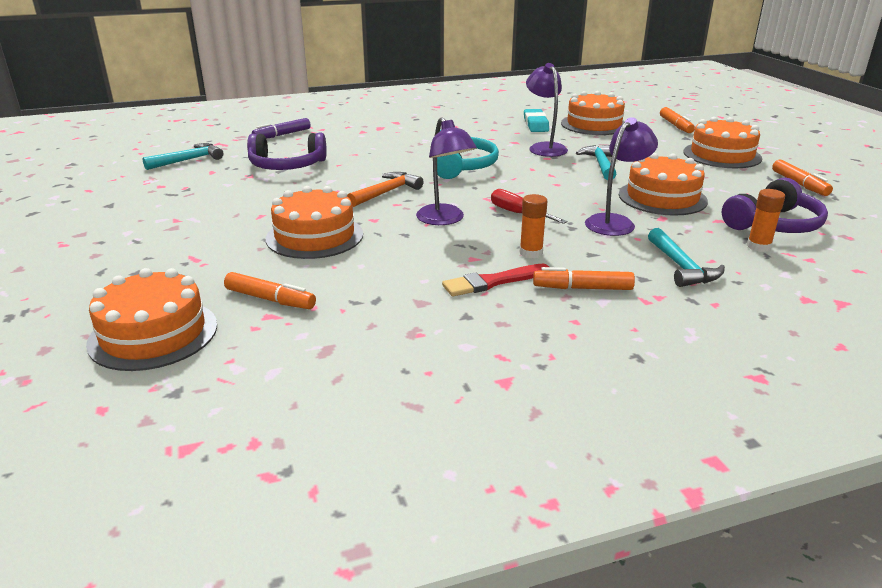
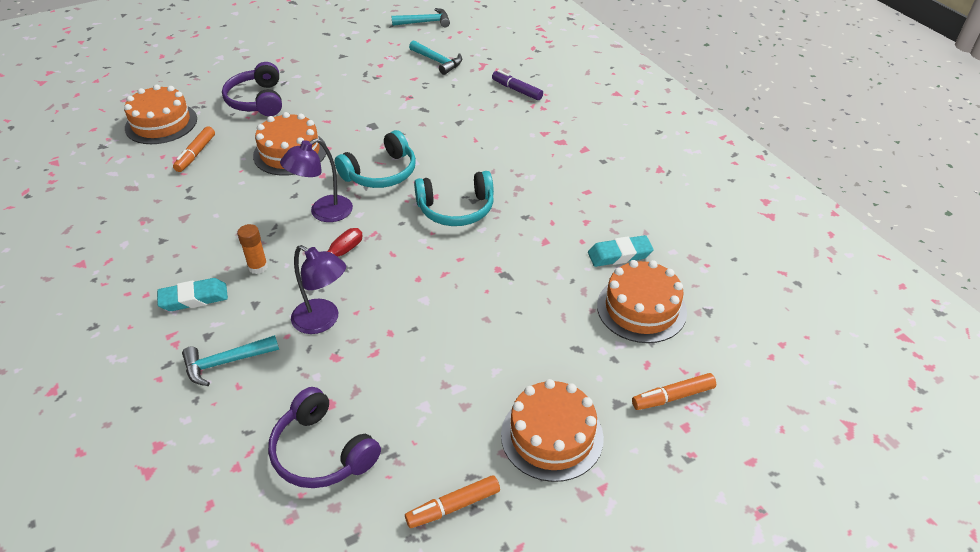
camera: 80 degrees right, 15 degrees up
purple headphones [247,133,327,170] -> purple headphones moved to [222,62,282,116]
orange hammer [347,172,424,207] -> turquoise headphones [335,130,416,188]
red brush [442,264,549,297] -> none
purple lamp [526,63,568,157] -> none
orange marker [533,267,635,290] -> turquoise eraser [157,278,228,311]
turquoise hammer [576,145,617,180] -> turquoise hammer moved to [391,8,450,27]
orange cake [619,153,708,216] -> none
orange glue stick [747,189,785,252] -> none

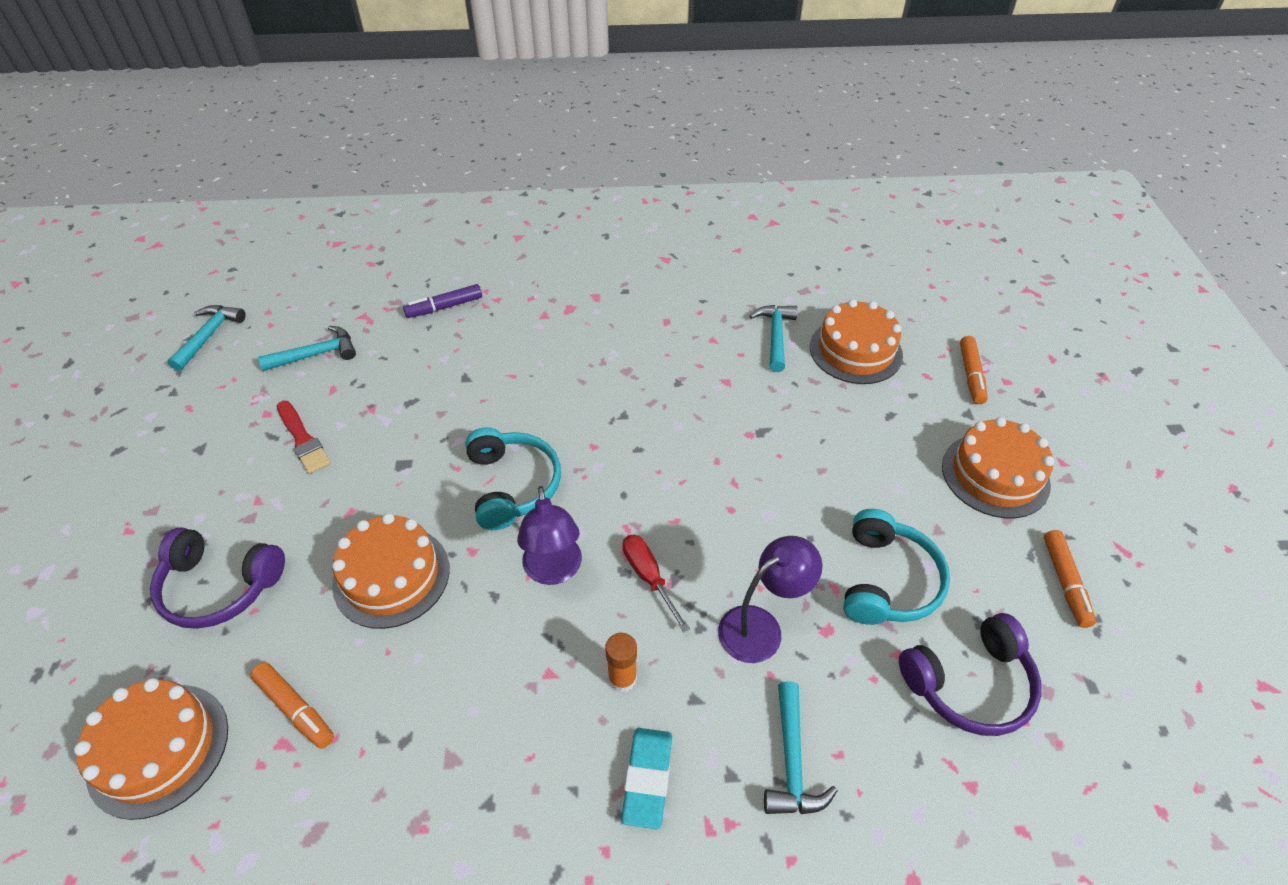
camera: 65 degrees left, 5 degrees up
turquoise headphones [414,171,494,226] -> turquoise headphones moved to [843,509,950,625]
turquoise eraser [588,235,654,267] -> turquoise hammer [750,305,798,372]
none -> red brush [277,401,331,474]

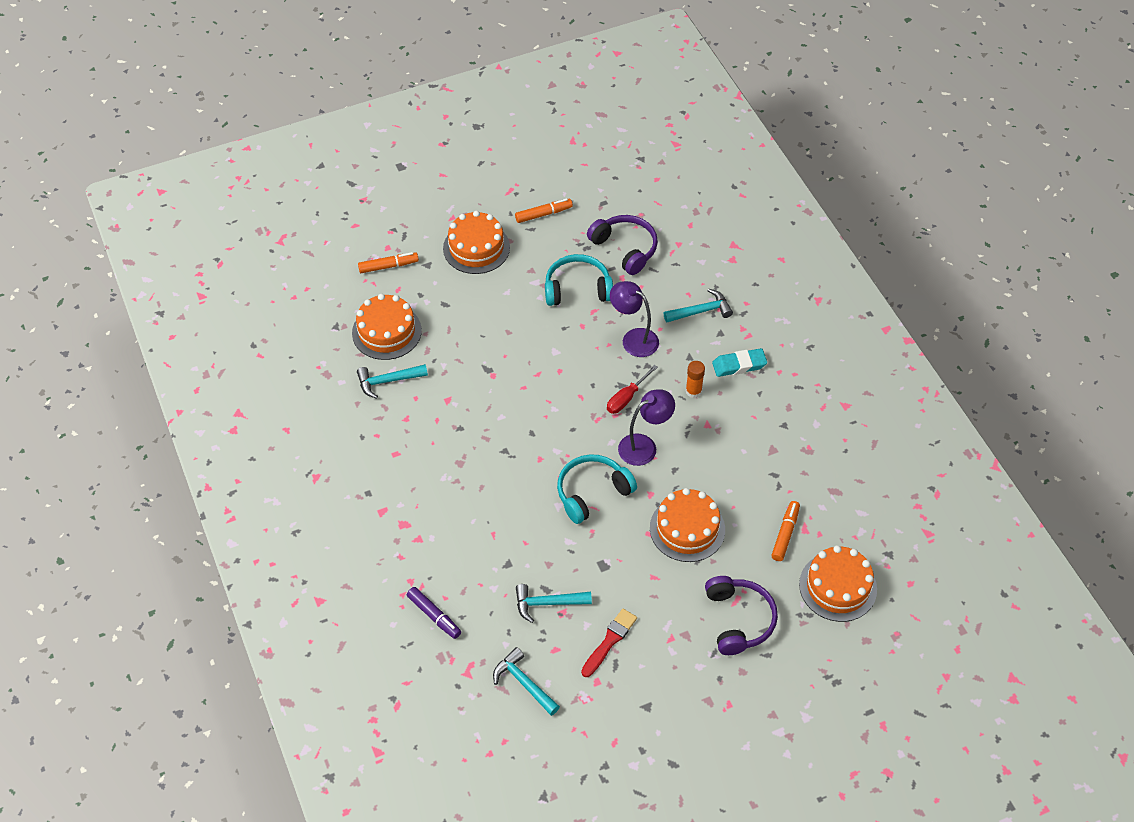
camera: 110 degrees left, 5 degrees up
turquoise hammer [167,305,246,371] -> turquoise hammer moved to [516,584,592,623]

